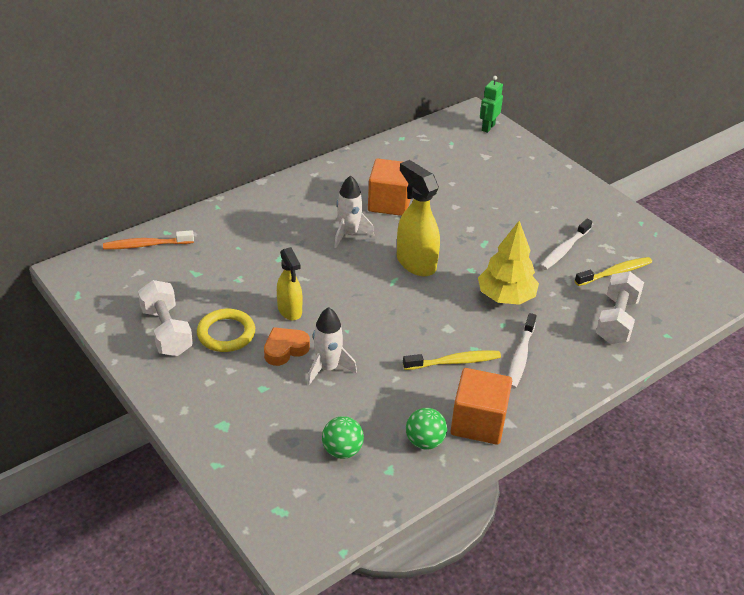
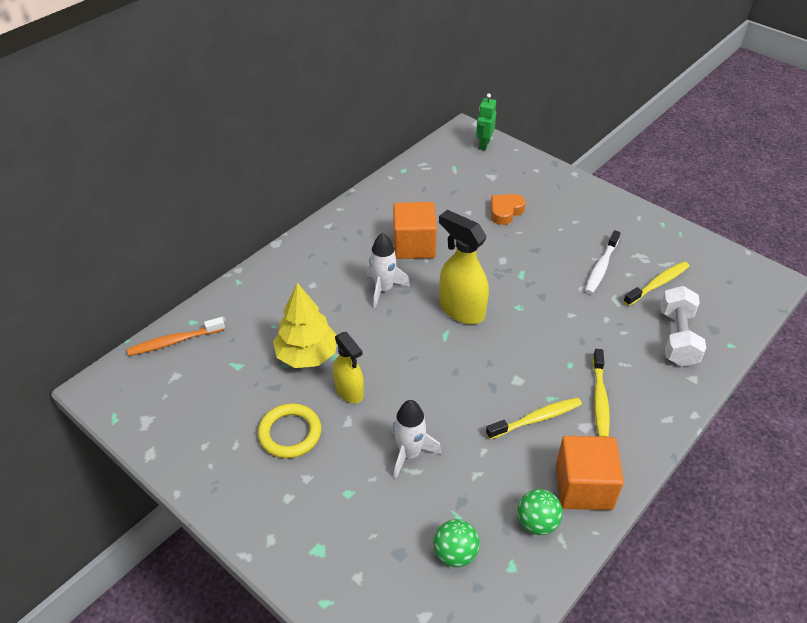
camera: 10 degrees left, 5 degrees up
white dumbbell [138,280,193,356] -> none
orange heart [264,327,310,366] -> orange heart moved to [491,194,526,225]
yellow tree [478,221,539,305] -> yellow tree moved to [273,283,337,368]
white toothbrush [508,313,536,389] -> yellow toothbrush [592,349,610,437]

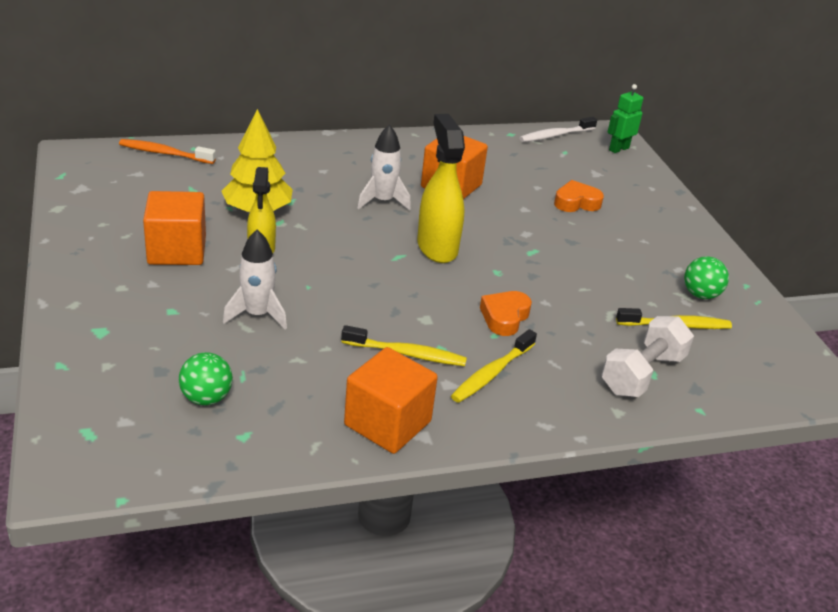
camera: 30 degrees right, 10 degrees down
yellow ring [258,403,321,458] -> orange cube [143,191,206,265]
green ball [517,489,563,535] -> green ball moved to [684,256,729,299]
white toothbrush [585,230,621,294] -> white toothbrush moved to [519,117,597,142]
none -> orange heart [480,291,532,336]

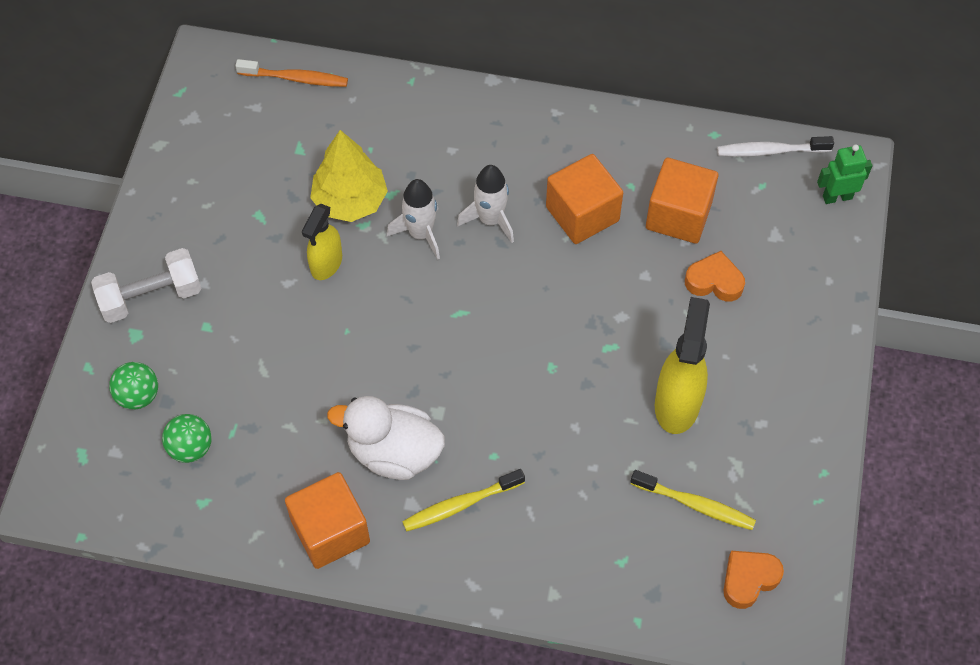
camera: 30 degrees right, 25 degrees up
orange toothbrush [119,139,216,164] -> orange toothbrush turned 150 degrees clockwise [235,59,348,87]
orange cube [143,191,206,265] -> orange cube moved to [646,158,718,244]
white rocket [223,230,287,329] -> white rocket moved to [387,179,440,260]
yellow toothbrush [341,325,467,366] -> white duck [327,396,445,480]
yellow spray bottle [417,114,465,263] -> yellow spray bottle moved to [655,297,710,434]
orange heart [480,291,532,336] -> orange heart moved to [724,551,784,609]
white dumbbell [601,316,694,397] -> white dumbbell moved to [91,248,202,323]
green ball [684,256,729,299] -> green ball moved to [109,362,158,410]

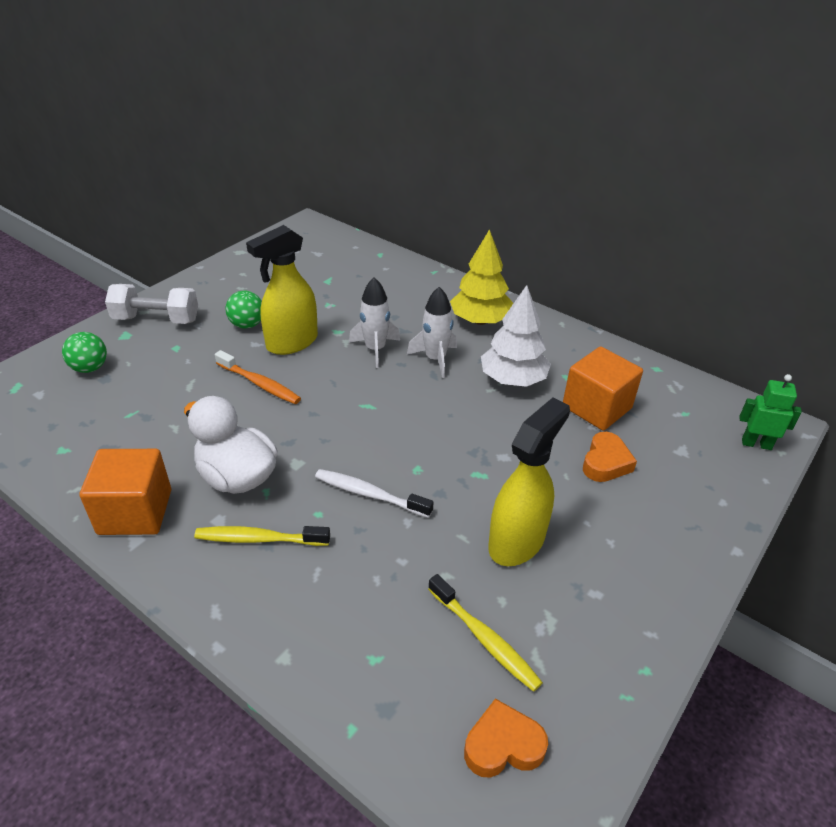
camera: 25 degrees right, 20 degrees down
green ball [162,414,212,463] -> green ball moved to [225,291,262,329]
orange toothbrush [235,59,348,87] -> orange toothbrush moved to [215,350,301,404]
yellow spray bottle [302,204,342,280] -> yellow spray bottle [246,225,318,355], size x1.53
yellow tree [310,130,388,222] -> yellow tree moved to [450,229,513,325]
orange cube [546,154,623,244] -> white tree [481,285,551,387]
orange heart [685,251,745,302] -> orange heart turned 75 degrees clockwise [583,432,637,482]
white toothbrush [717,136,834,157] -> white toothbrush moved to [315,469,434,518]

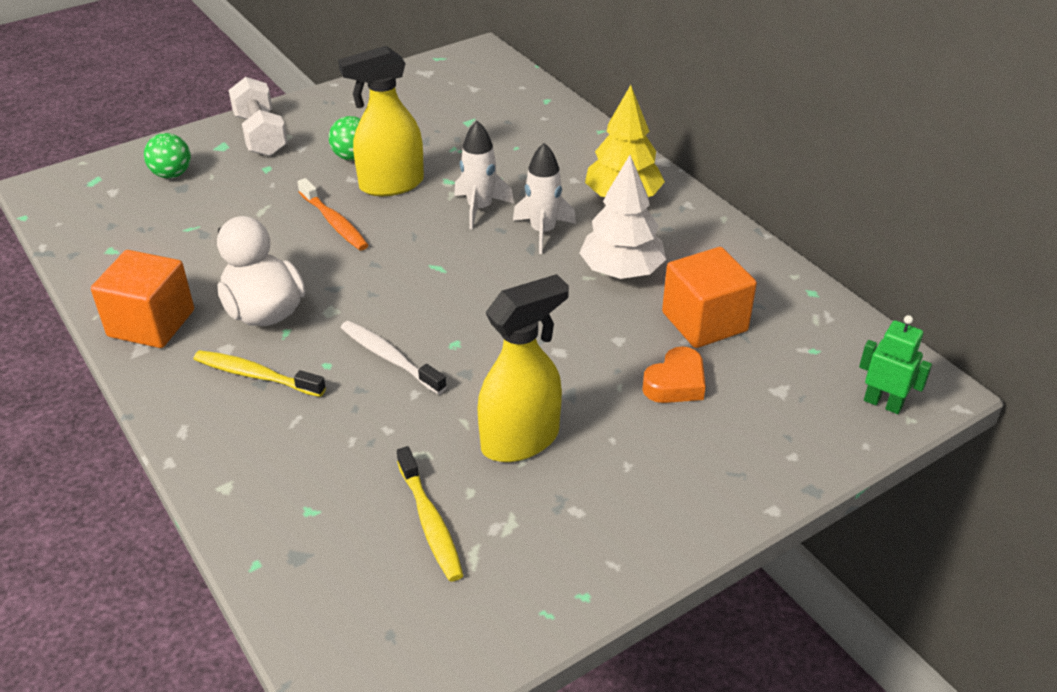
camera: 20 degrees right, 0 degrees up
white dumbbell [105,284,198,324] -> white dumbbell turned 45 degrees clockwise [229,77,288,156]
orange heart [464,698,548,778] -> none

